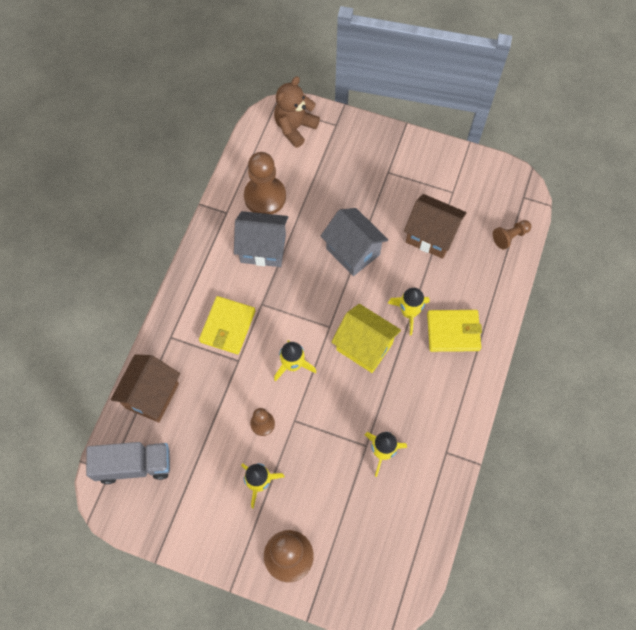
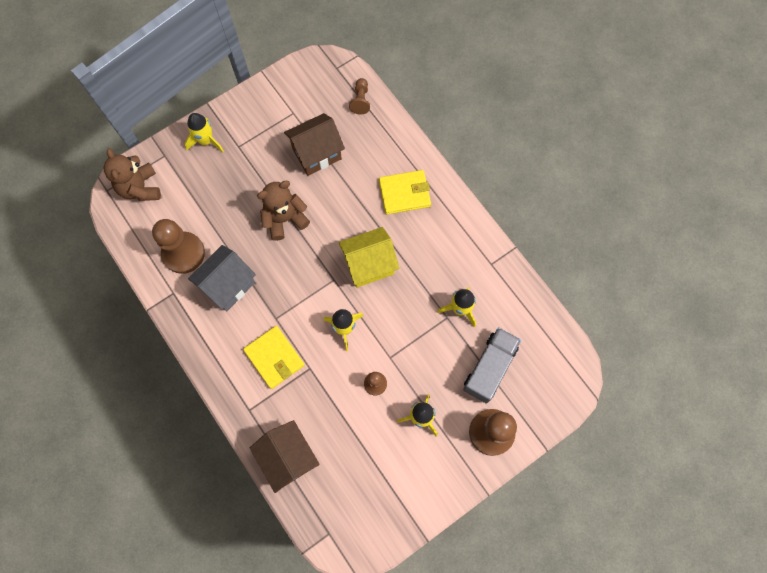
camera: 55 degrees left, 5 degrees up
grey truck [86,442,170,484] -> grey truck moved to [463,327,521,404]
grey house [321,208,388,276] -> brown teddy bear [257,181,310,241]
yellow rocket [388,288,430,335] -> yellow rocket moved to [184,113,224,152]
yellow wallet [427,310,482,352] -> yellow wallet turned 45 degrees clockwise [379,170,431,214]

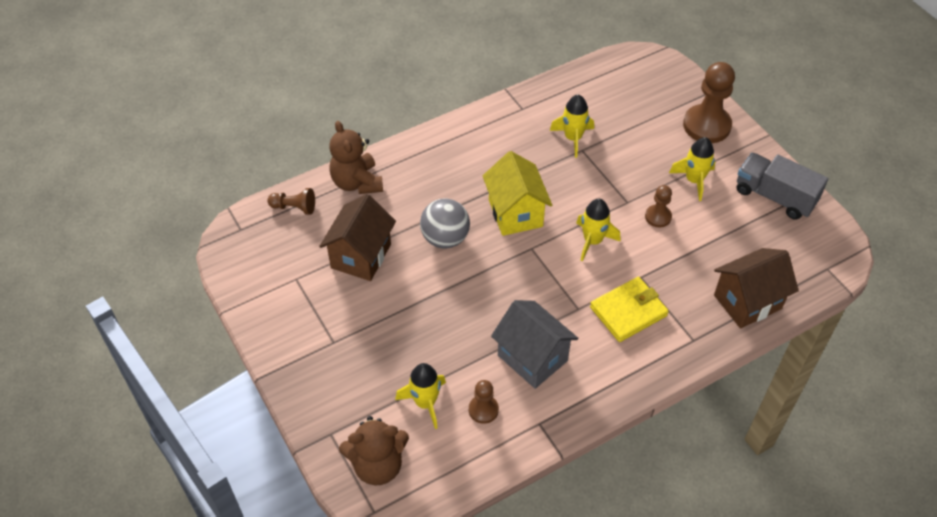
camera: 85 degrees left, 20 degrees down
brown pawn [152,219,205,274] -> brown pawn [469,380,499,424], size x0.52
yellow rocket [184,113,224,152] -> yellow rocket moved to [395,363,446,429]
brown teddy bear [257,181,310,241] -> brown teddy bear moved to [329,121,383,194]
brown house [284,113,345,176] -> brown house turned 45 degrees clockwise [319,194,396,281]
yellow wallet [379,170,431,214] -> none
grey truck [463,327,521,404] -> grey truck moved to [737,153,828,220]
none -> grey ball [420,198,470,249]

